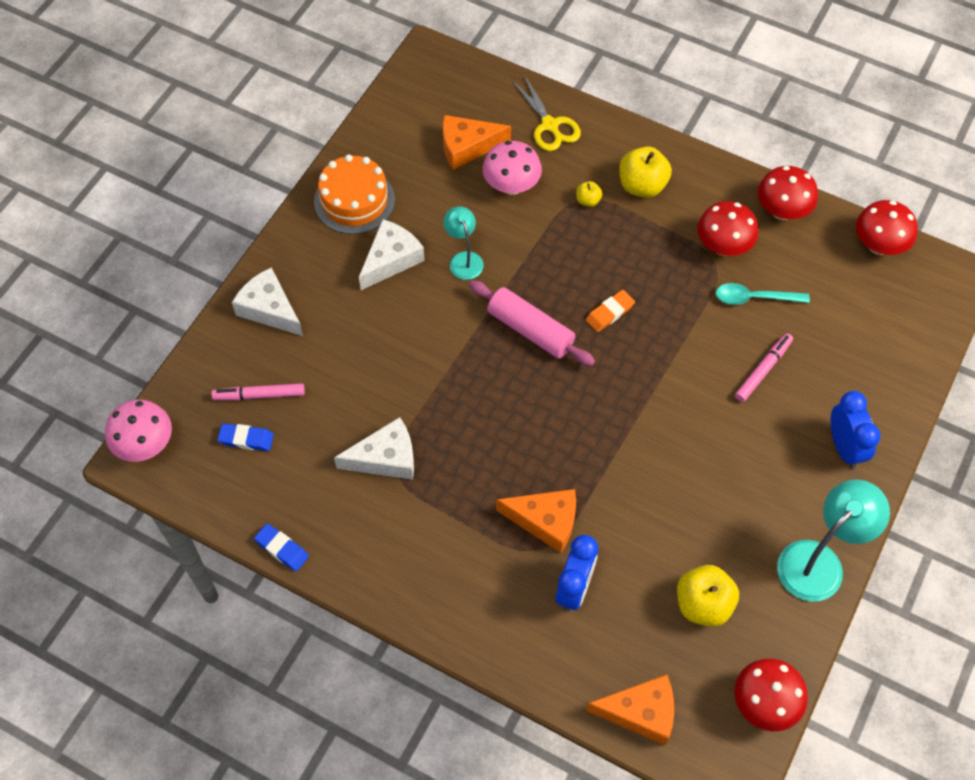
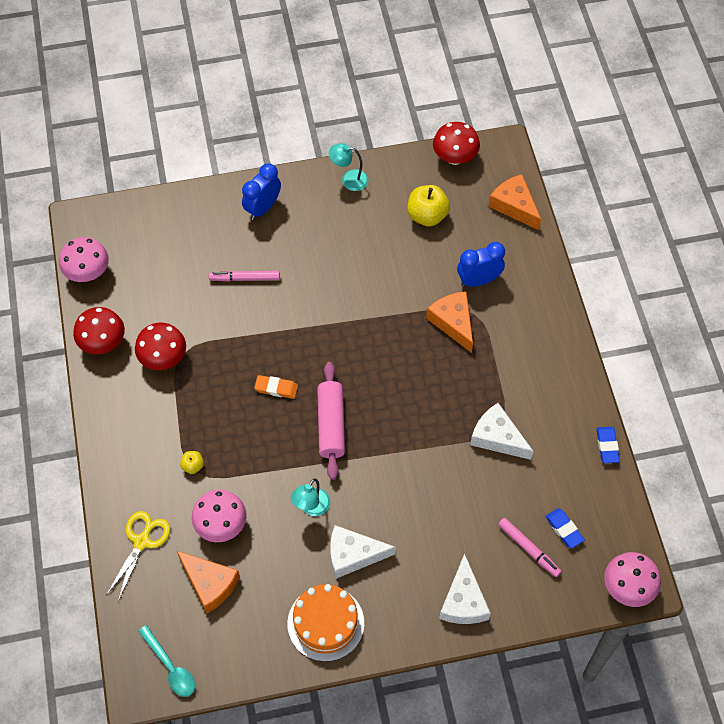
camera: 130 degrees left, 0 degrees up
yellow apple [619,146,672,198] -> none
turquoise spoon [715,283,810,305] -> turquoise spoon moved to [138,625,195,697]
turquoise lamp [777,479,890,602] -> turquoise lamp [329,143,369,191], size x0.59
red mushroom [856,200,918,255] -> pink mushroom [59,237,109,282]

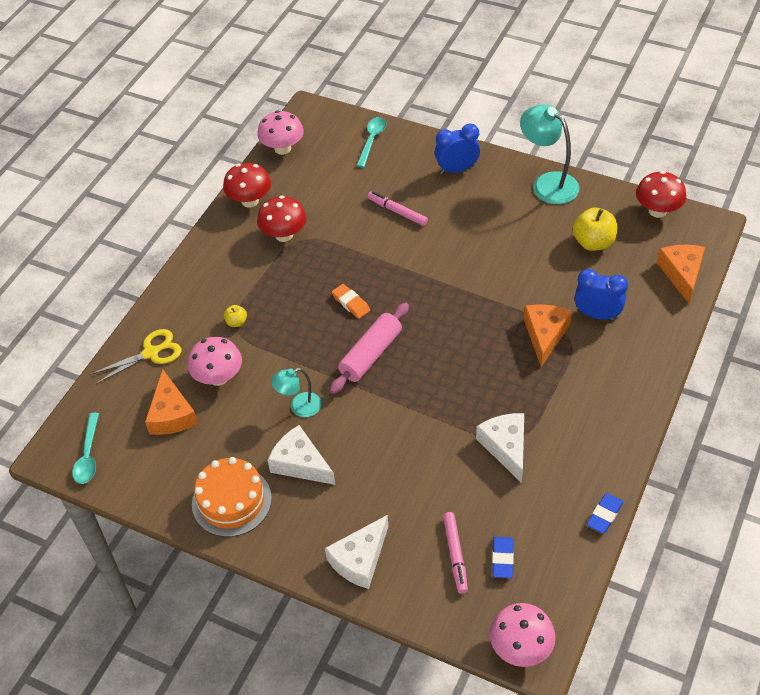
camera: 40 degrees right, 10 degrees down
turquoise lamp [329,143,369,191] -> turquoise lamp [520,104,579,204], size x1.70
none -> turquoise spoon [356,117,386,168]

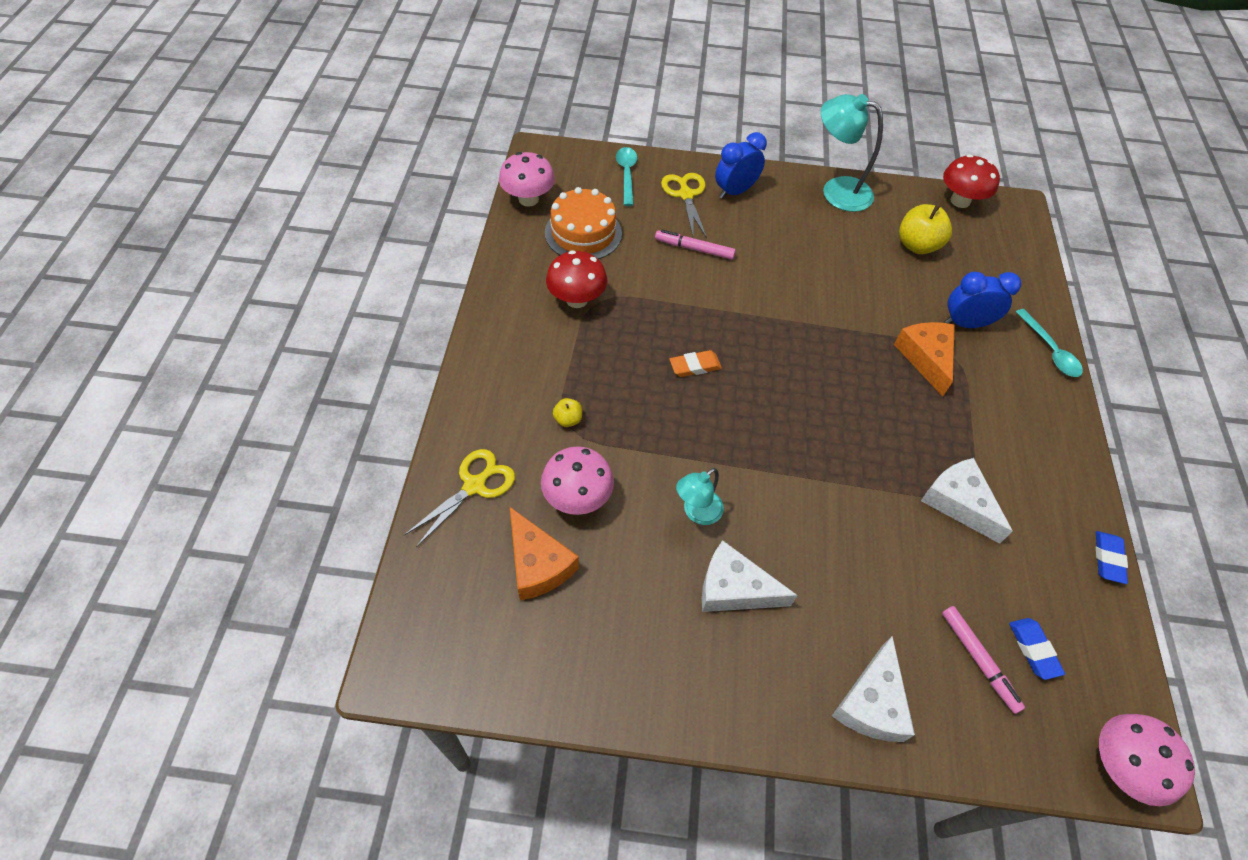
camera: 25 degrees left, 5 degrees up
turquoise spoon [72,413,99,484] -> turquoise spoon moved to [1016,309,1083,377]
orange cake [192,457,272,537] -> orange cake moved to [545,187,622,259]
red mushroom [223,163,271,208] -> none
pink rolling pin [330,303,409,394] -> none
orange eraser [332,284,370,319] -> orange eraser turned 45 degrees counterclockwise [669,350,722,377]
orange cheese [657,245,705,304] -> none
none -> yellow scissors [661,173,707,238]

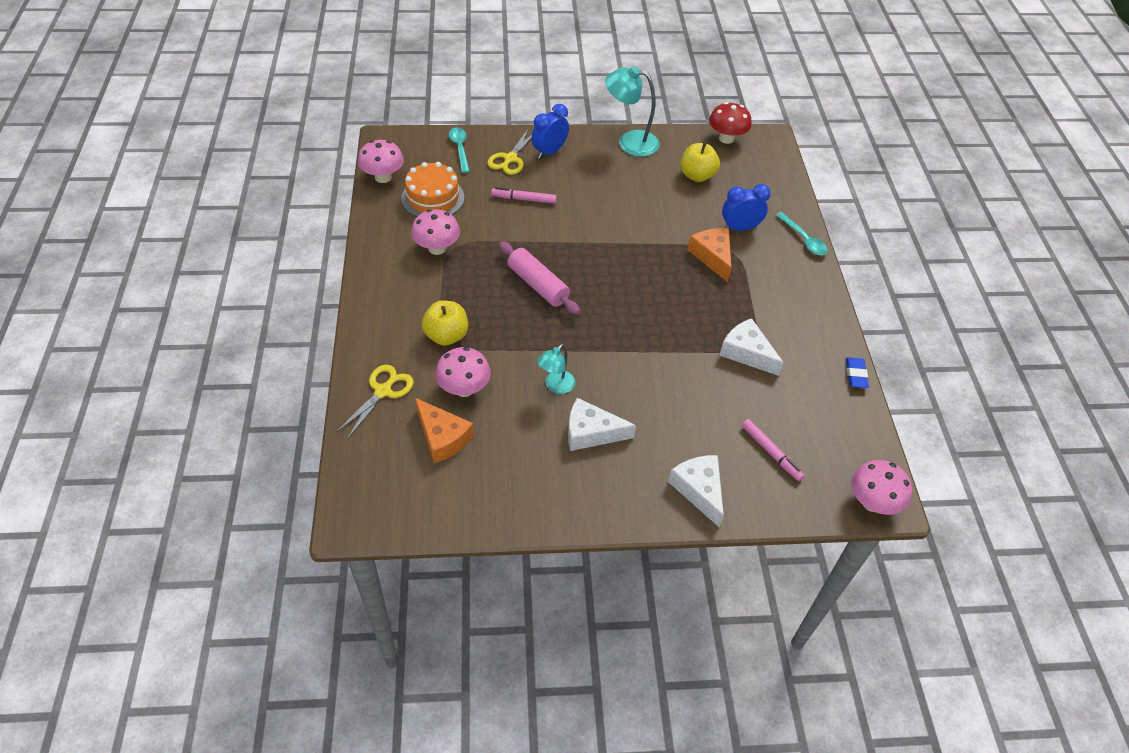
camera: 10 degrees left, 5 degrees down
red mushroom [546,250,607,308] -> pink mushroom [411,209,460,255]
yellow apple [553,398,582,427] -> yellow apple [422,300,468,346], size x1.99
yellow scissors [661,173,707,238] -> yellow scissors turned 135 degrees counterclockwise [487,128,532,175]
orange eraser [669,350,722,377] -> pink rolling pin [499,241,580,315]
white cheese [832,636,915,742] -> white cheese turned 150 degrees clockwise [668,455,724,528]
blue eraser [1009,618,1065,680] -> none

